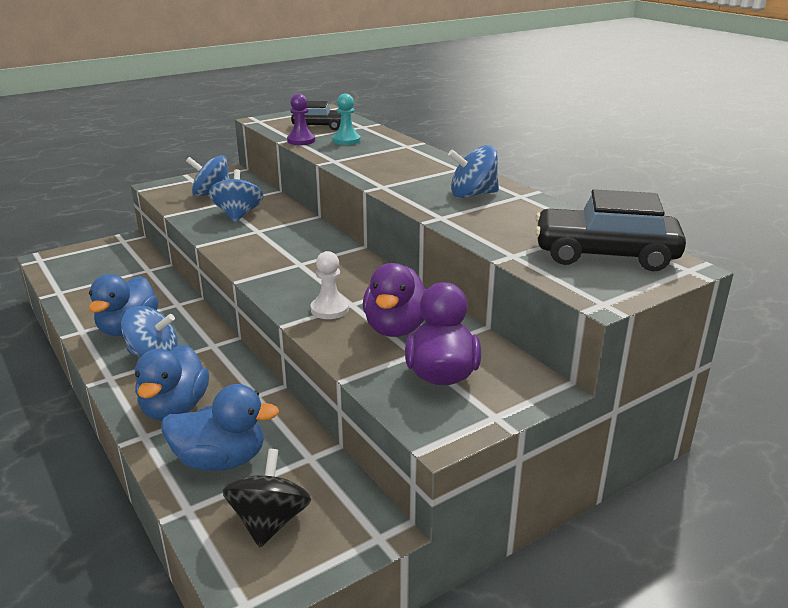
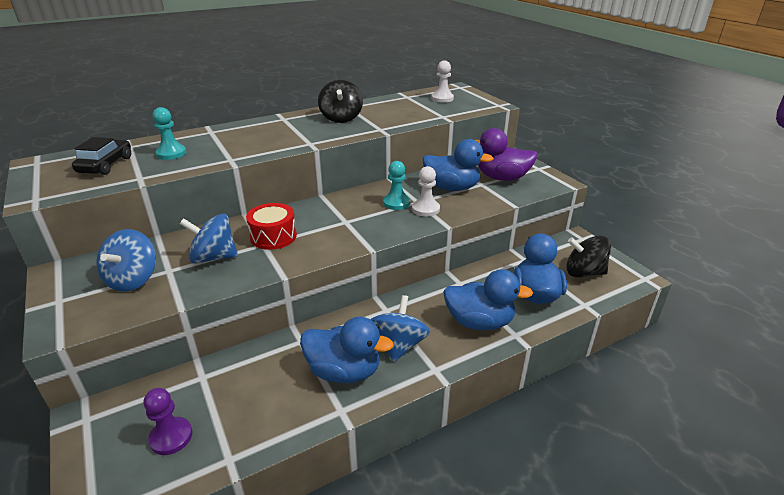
camera: 85 degrees left, 5 degrees up
purple pawn [287,94,315,145] -> purple pawn moved to [144,388,192,455]
purple duck [363,263,427,337] -> blue duck [423,139,494,191]
blue spinning top [448,145,499,198] -> black spinning top [318,80,363,123]
black car [535,189,686,271] -> white pawn [431,61,454,103]
none -> red drum [246,203,297,250]
none -> turquoise pawn [383,161,410,210]

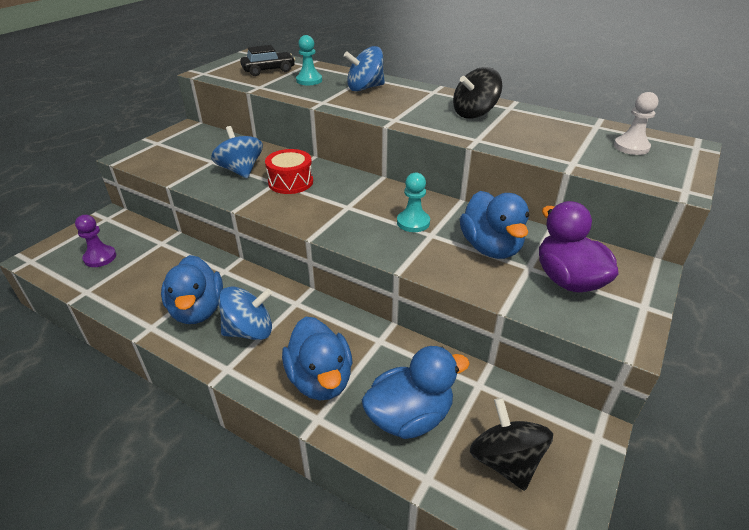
camera: 60 degrees right, 5 degrees up
blue spinning top [96,229,156,292] -> blue spinning top moved to [344,46,385,92]
white pawn [412,166,440,217] -> none

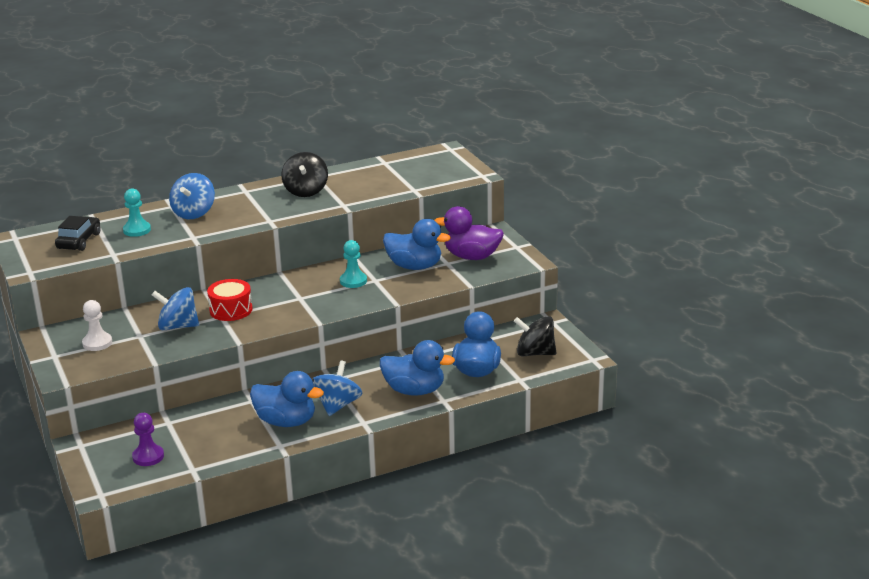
camera: 55 degrees left, 10 degrees down
white pawn [614,92,658,155] -> white pawn moved to [82,300,112,351]

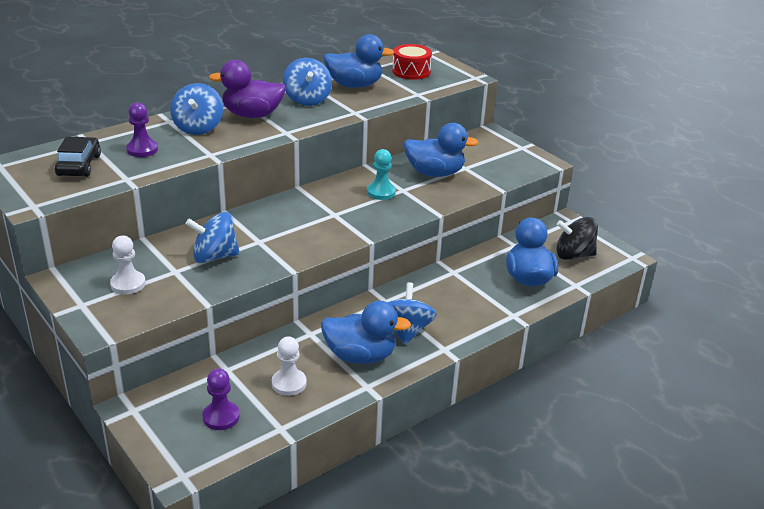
camera: 15 degrees left, 5 degrees up
turquoise pawn [123,189,151,237] -> purple pawn [126,102,158,157]
red drum [207,279,253,321] -> red drum moved to [392,44,432,80]
black spinning top [281,152,328,197] -> blue spinning top [283,58,332,106]
blue duck [380,340,455,396] -> blue duck moved to [323,34,394,88]
purple duck [434,206,504,260] -> purple duck moved to [209,60,286,118]
none -> white pawn [272,336,307,396]

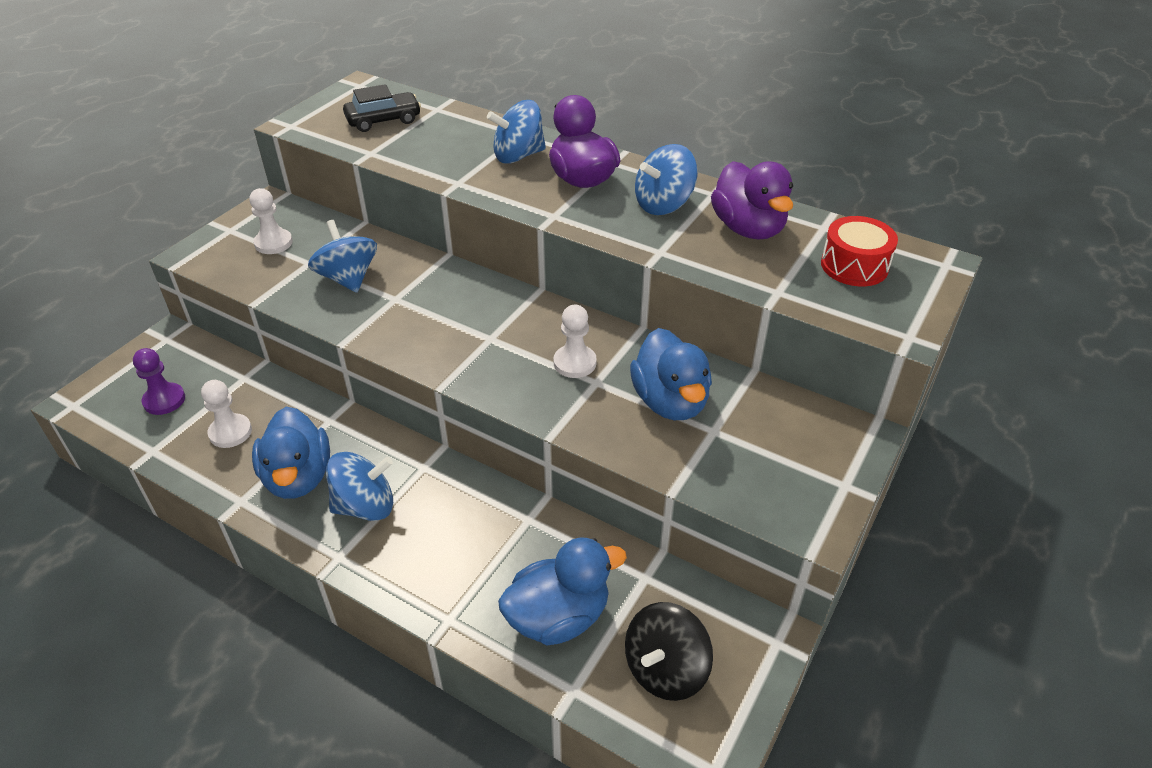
camera: 70 degrees right, 10 degrees up
purple pawn [126,102,158,157] -> none
blue duck [323,34,394,88] -> purple duck [711,161,793,240]
turquoise pawn [367,149,396,200] -> white pawn [553,305,597,378]
black spinning top [556,217,598,260] -> black spinning top turned 120 degrees counterclockwise [625,602,713,701]

